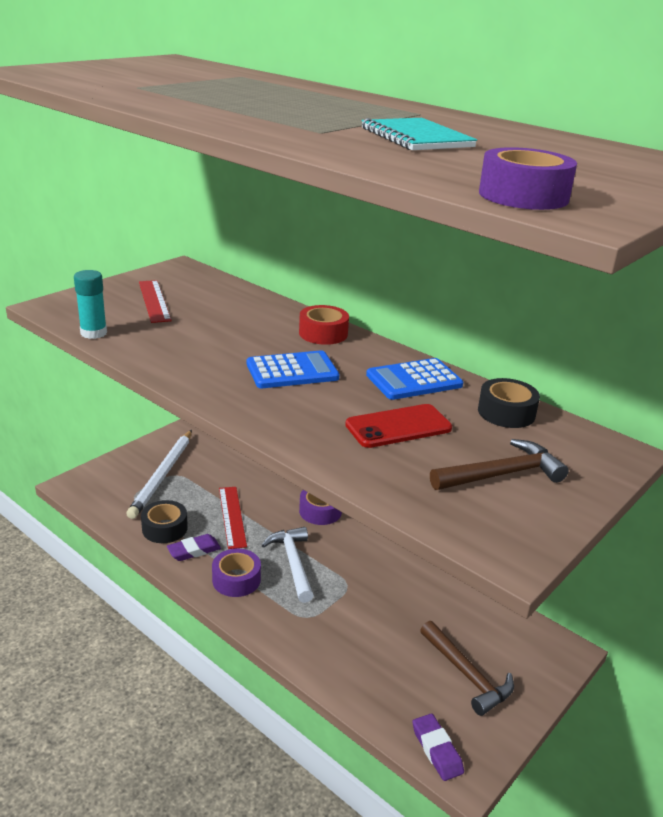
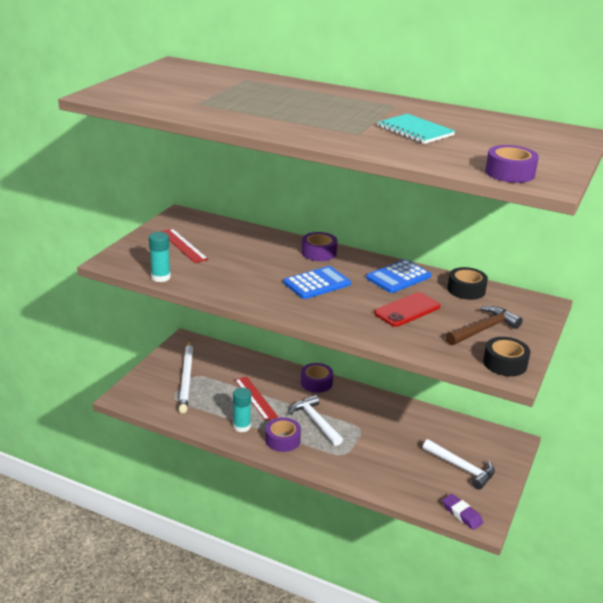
camera: 15 degrees left, 0 degrees up
black tape [141,500,188,543] -> black tape moved to [483,337,530,376]
purple eraser [167,534,221,561] -> turquoise glue stick [233,388,251,432]
red tape [299,305,349,345] -> purple tape [301,232,337,261]
brown hammer [420,621,514,716] -> white hammer [423,439,495,490]

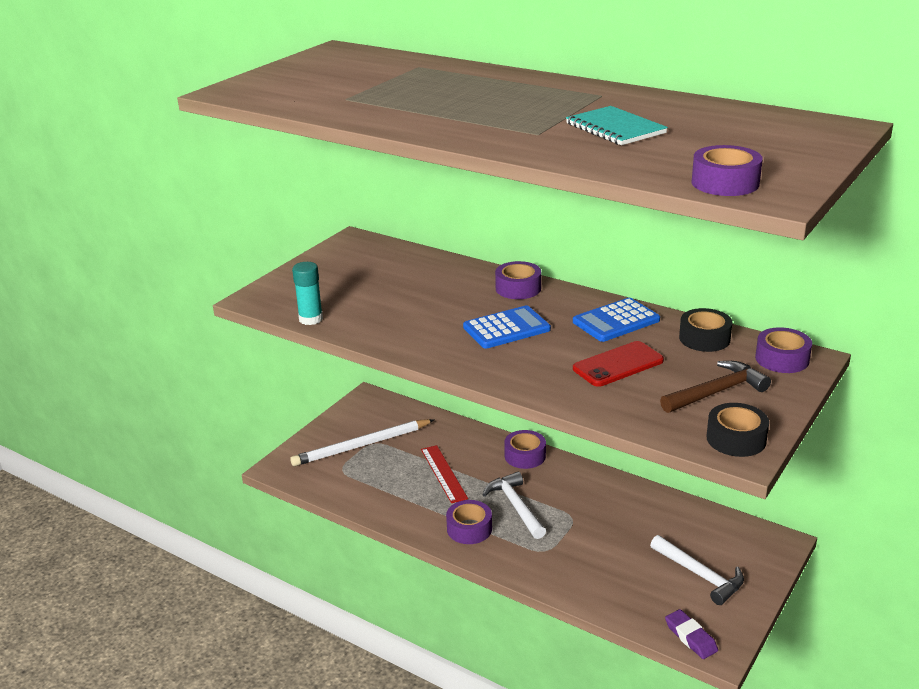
camera: 10 degrees right, 0 degrees up
red ruler [160,228,208,263] -> none
white pencil [179,340,193,413] -> white pencil turned 60 degrees clockwise [290,419,434,466]
turquoise glue stick [233,388,251,432] -> none
none -> purple tape [755,327,812,373]

